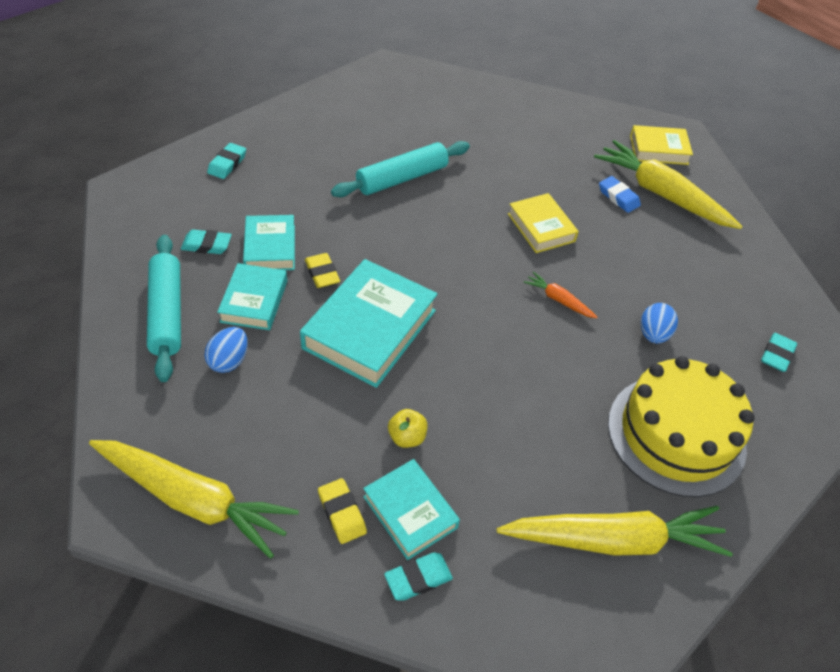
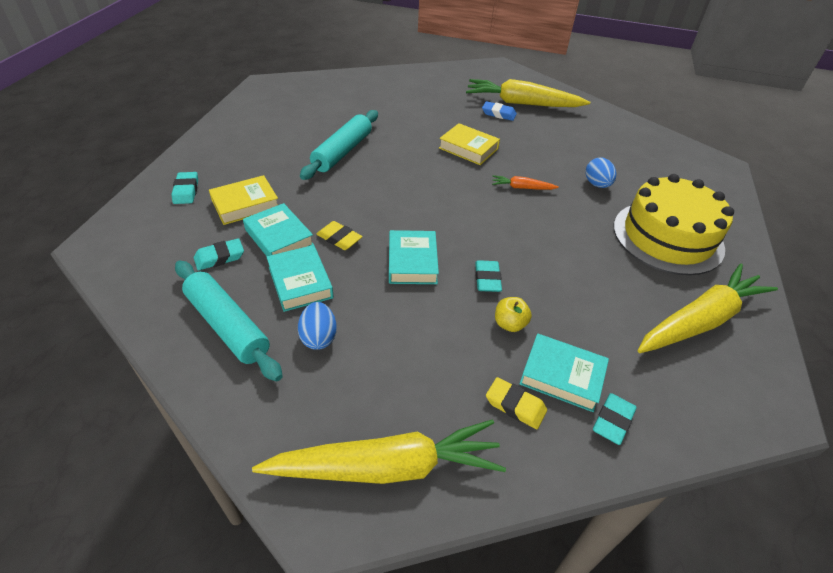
camera: 30 degrees left, 5 degrees down
turquoise book [300,259,438,388] -> turquoise book [389,230,439,284], size x0.59
yellow book [630,125,693,165] -> yellow book moved to [209,175,278,225]
turquoise eraser [761,333,797,372] -> turquoise eraser moved to [475,260,502,292]

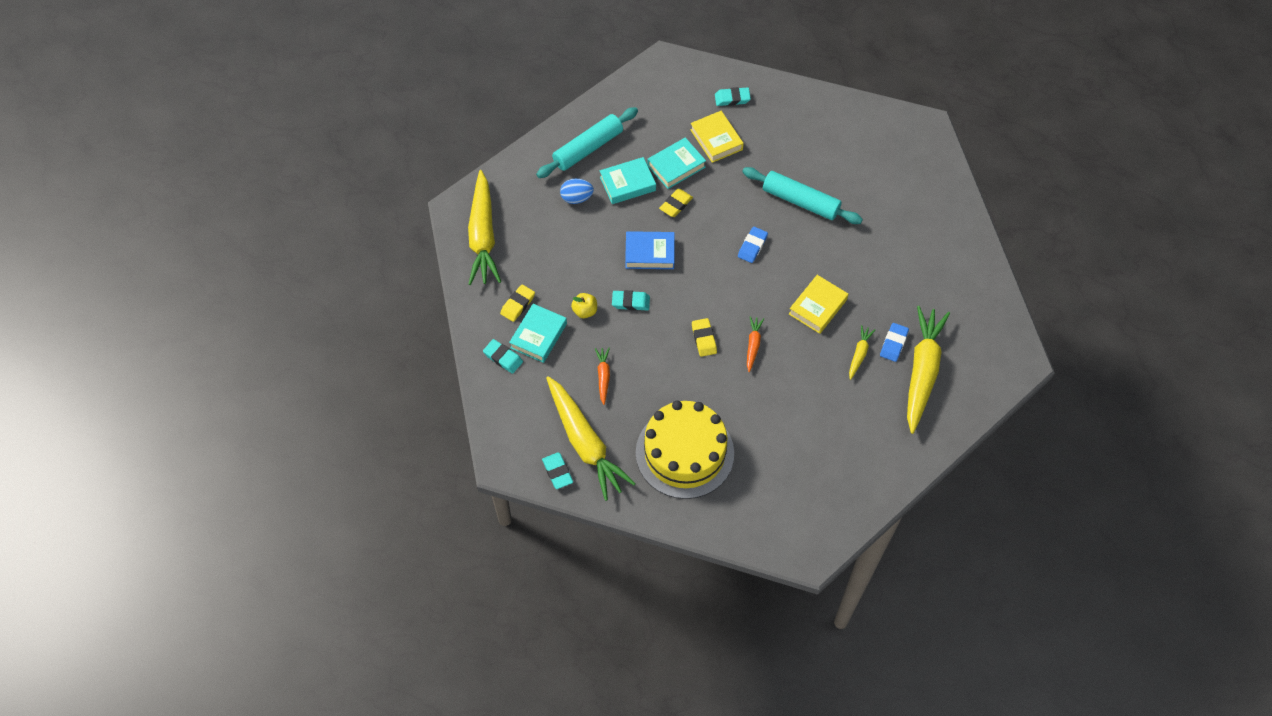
camera: 95 degrees right, 15 degrees up
turquoise eraser [194,238,244,271] -> turquoise eraser moved to [542,452,573,489]
turquoise book [389,230,439,284] -> blue book [625,231,675,269]
blue egg [585,157,616,188] -> none
none -> orange carrot [595,348,610,405]
none -> yellow eraser [692,318,717,357]
none -> blue eraser [738,227,768,263]
none -> yellow carrot [849,325,875,380]

